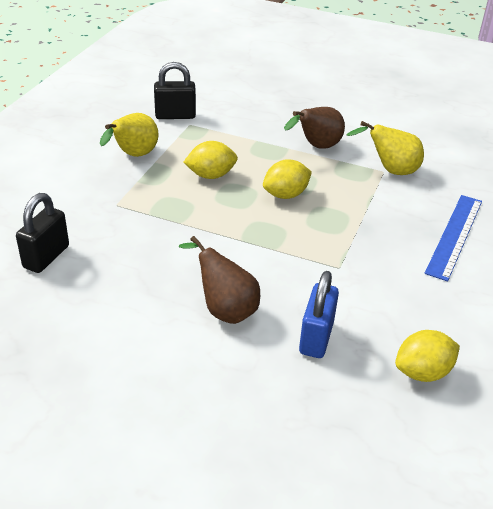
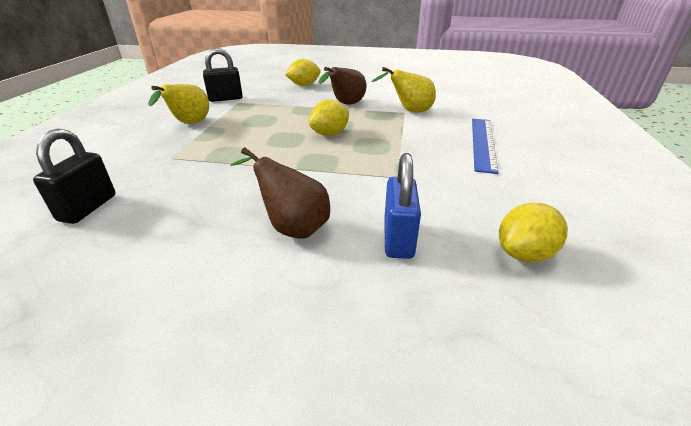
camera: 10 degrees left, 5 degrees down
yellow lemon [183,141,238,179] -> yellow lemon moved to [285,59,321,86]

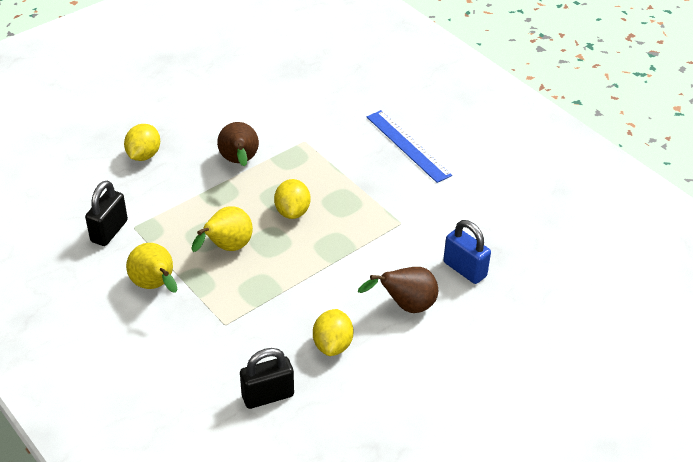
camera: 50 degrees left, 10 degrees up
black padlock [33,129,116,224] -> black padlock turned 75 degrees counterclockwise [240,348,294,409]
yellow pear [372,67,436,113] -> yellow pear moved to [191,206,253,252]
yellow lemon [499,203,568,262] -> yellow lemon moved to [313,309,353,356]

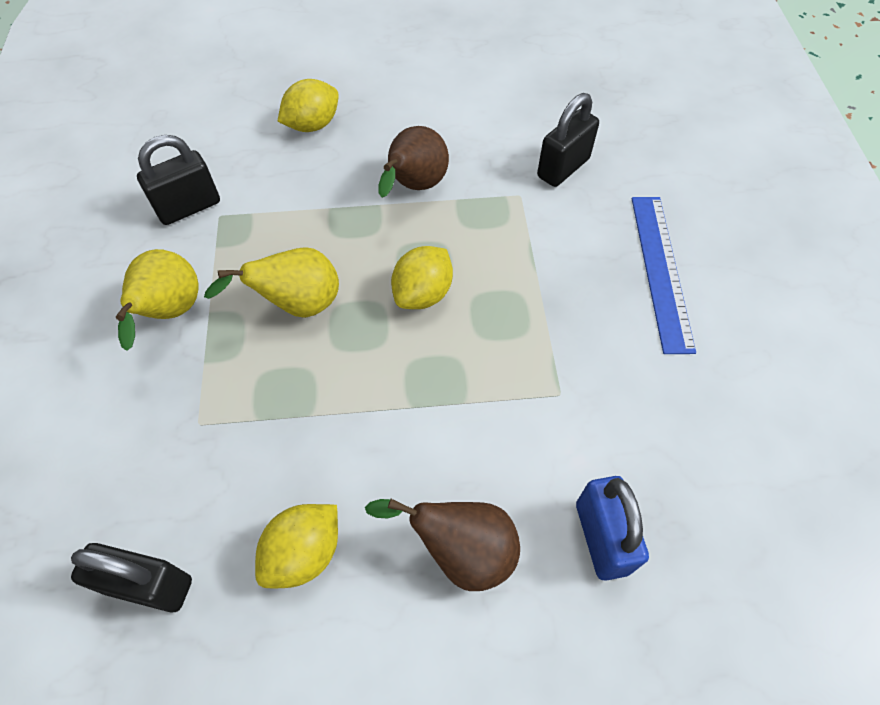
camera: 35 degrees right, 15 degrees up
none -> black padlock [537,93,599,187]

